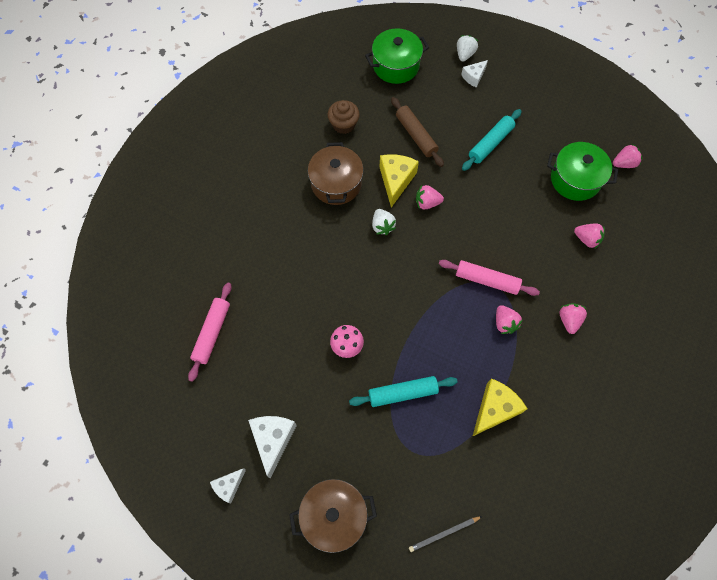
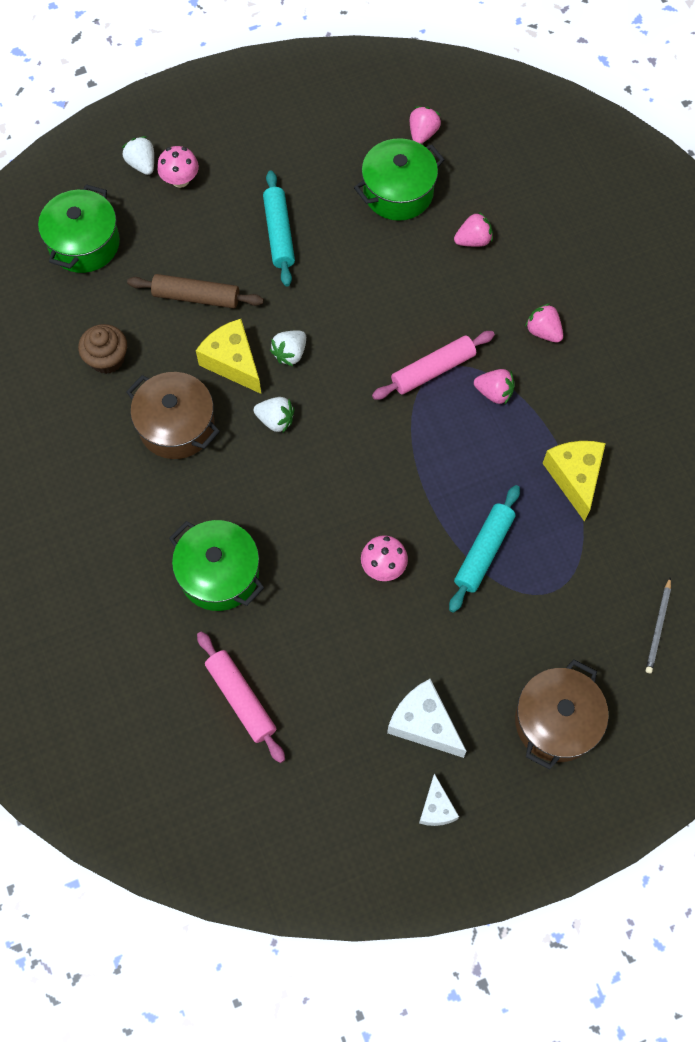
camera: 50 degrees left, 0 degrees up
pink strawberry [416,185,444,209] -> white strawberry [270,330,306,366]
white cheese [461,60,488,88] -> pink mushroom [157,146,199,188]
none -> green pot [169,520,264,611]

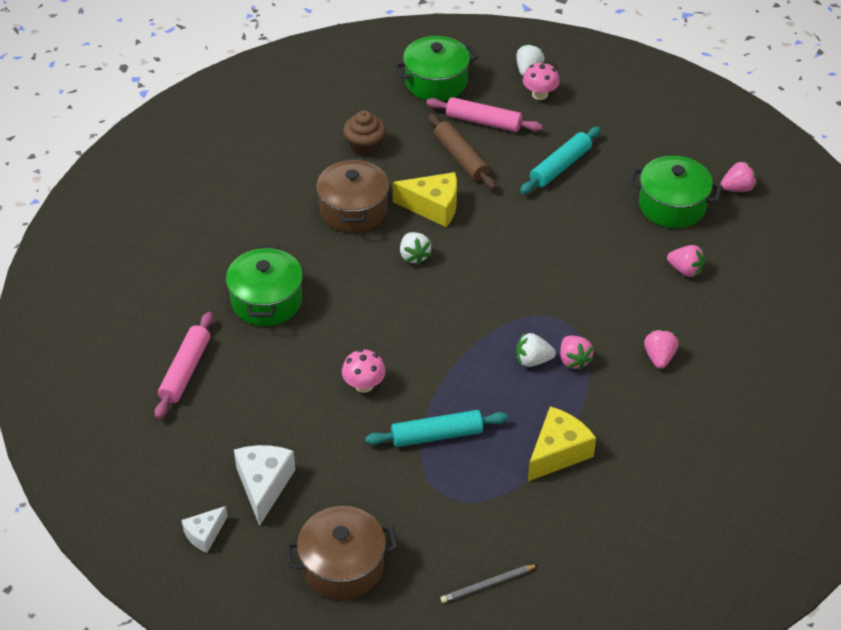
camera: 50 degrees right, 20 degrees down
yellow cheese [196,319,261,394] -> yellow cheese turned 90 degrees clockwise [392,172,457,227]
white strawberry [270,330,306,366] -> white strawberry moved to [516,333,556,367]
pink rolling pin [372,331,495,400] -> pink rolling pin moved to [426,97,543,132]

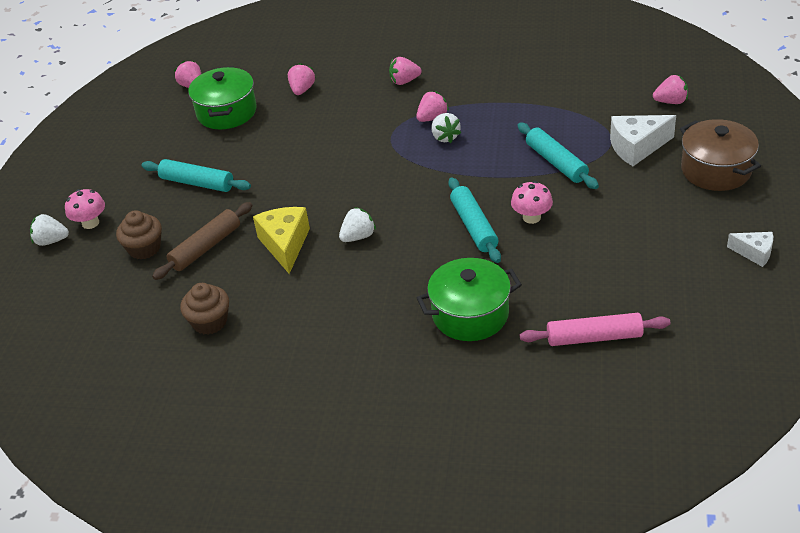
camera: 105 degrees left, 5 degrees down
white cheese [234,445,295,526] -> white cheese moved to [610,115,676,166]
brown pot [316,158,389,233] -> none
green pot [394,36,479,101] -> none
pink rolling pin [426,97,543,132] -> brown cupcake [116,210,162,259]
grey pencil [441,565,538,603] -> pink strawberry [653,75,688,104]
yellow cheese [528,406,596,481] -> none
none -> turquoise rolling pin [448,177,501,263]

